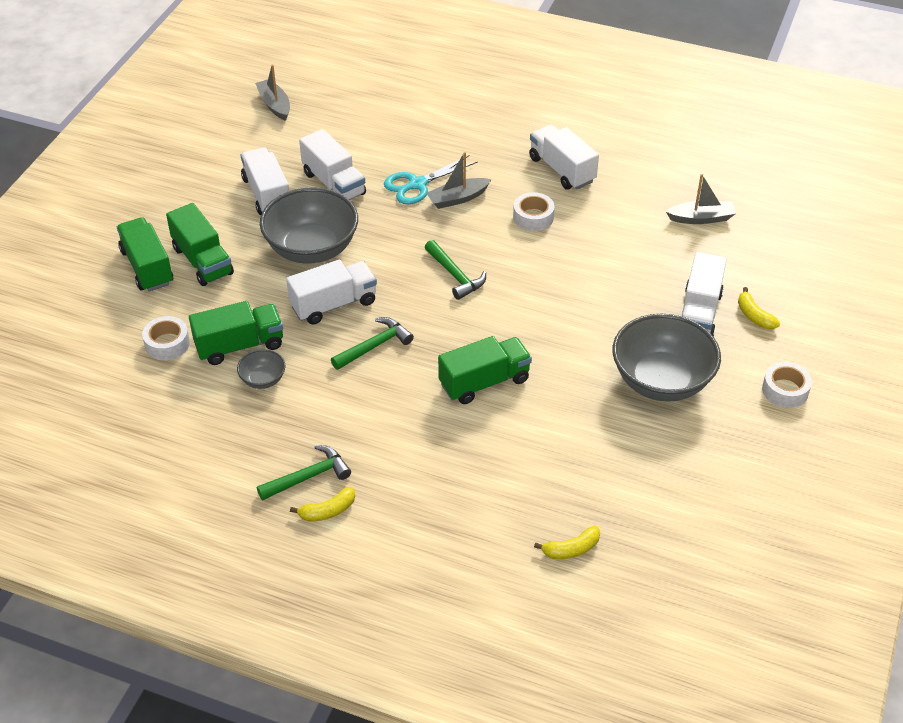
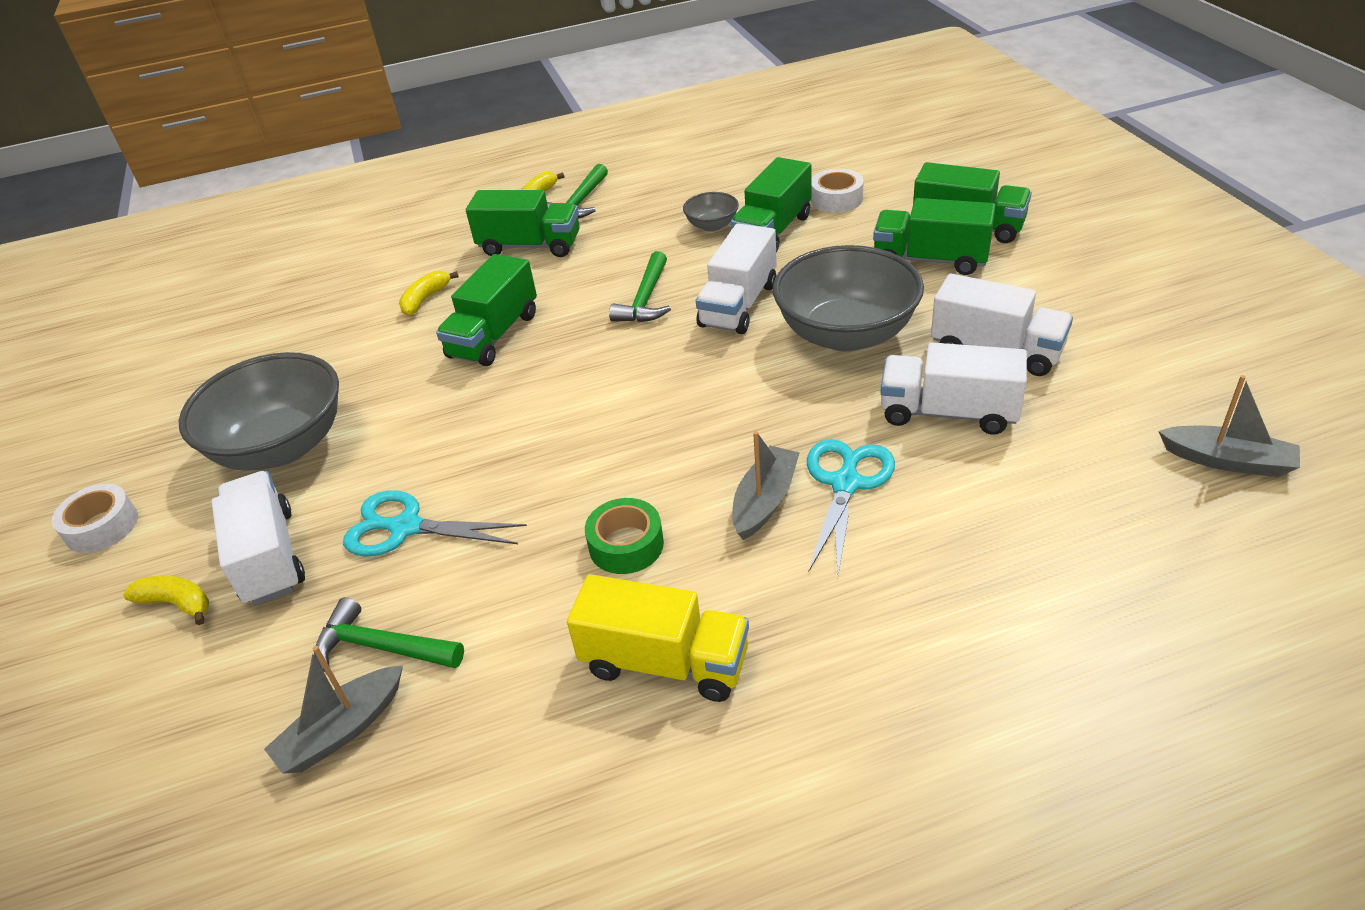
camera: 145 degrees right, 5 degrees down
green hammer [425,240,486,300] -> green hammer moved to [314,597,464,672]
white tape [513,192,554,231] -> green tape [585,498,664,574]
white truck [529,125,599,190] -> yellow truck [567,574,749,702]
yellow banana [534,526,600,559] -> yellow banana moved to [399,271,459,316]
none -> turquoise scissors [343,490,527,557]
none -> green truck [466,190,580,257]

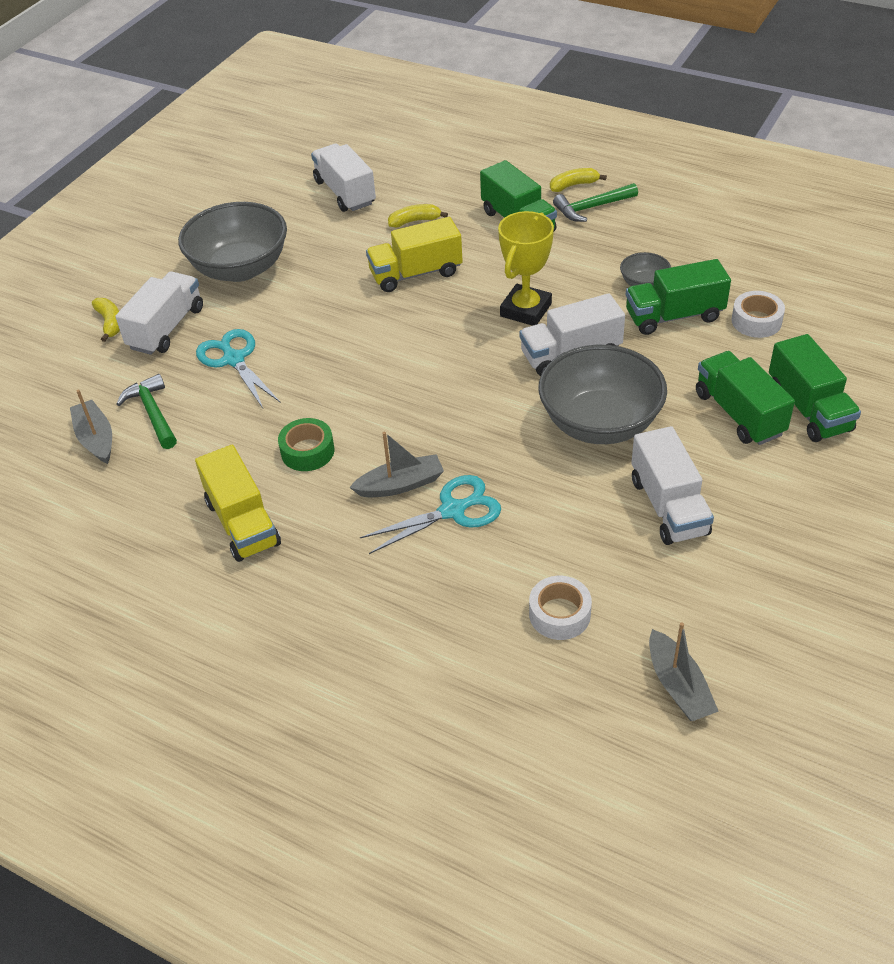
camera: 45 degrees right, 5 degrees up
white tape [52,484,138,553] -> white tape moved to [529,576,592,640]
grey boat [264,646,403,774] -> grey boat turned 60 degrees clockwise [70,390,112,464]
green truck [436,254,537,366] -> yellow truck [366,217,463,292]
green hammer [609,251,671,322] -> yellow trophy [498,211,554,326]
white truck [880,342,1027,435] -> white truck moved to [311,144,376,212]

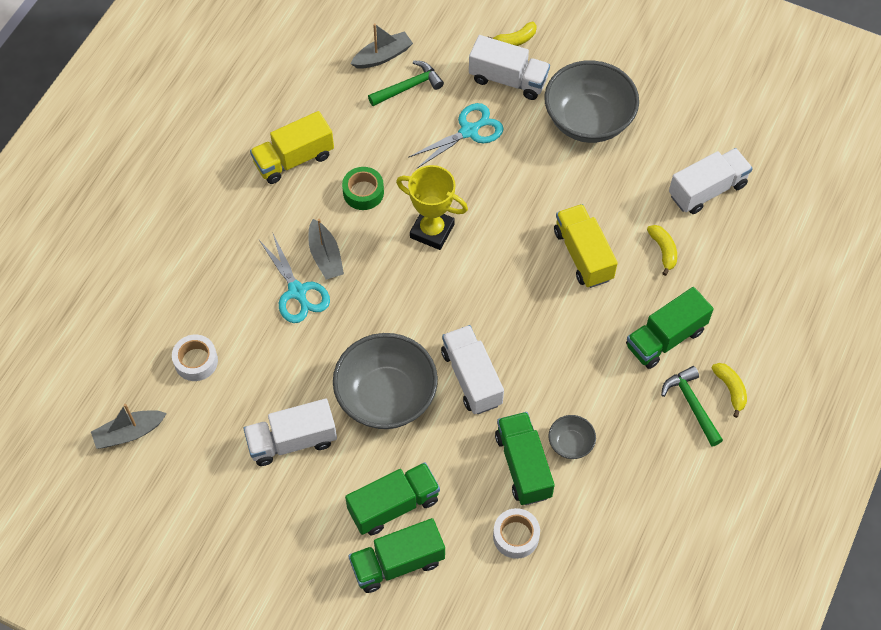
camera: 85 degrees right, 15 degrees up
yellow trophy [498,211,554,326] -> yellow trophy moved to [396,165,468,250]

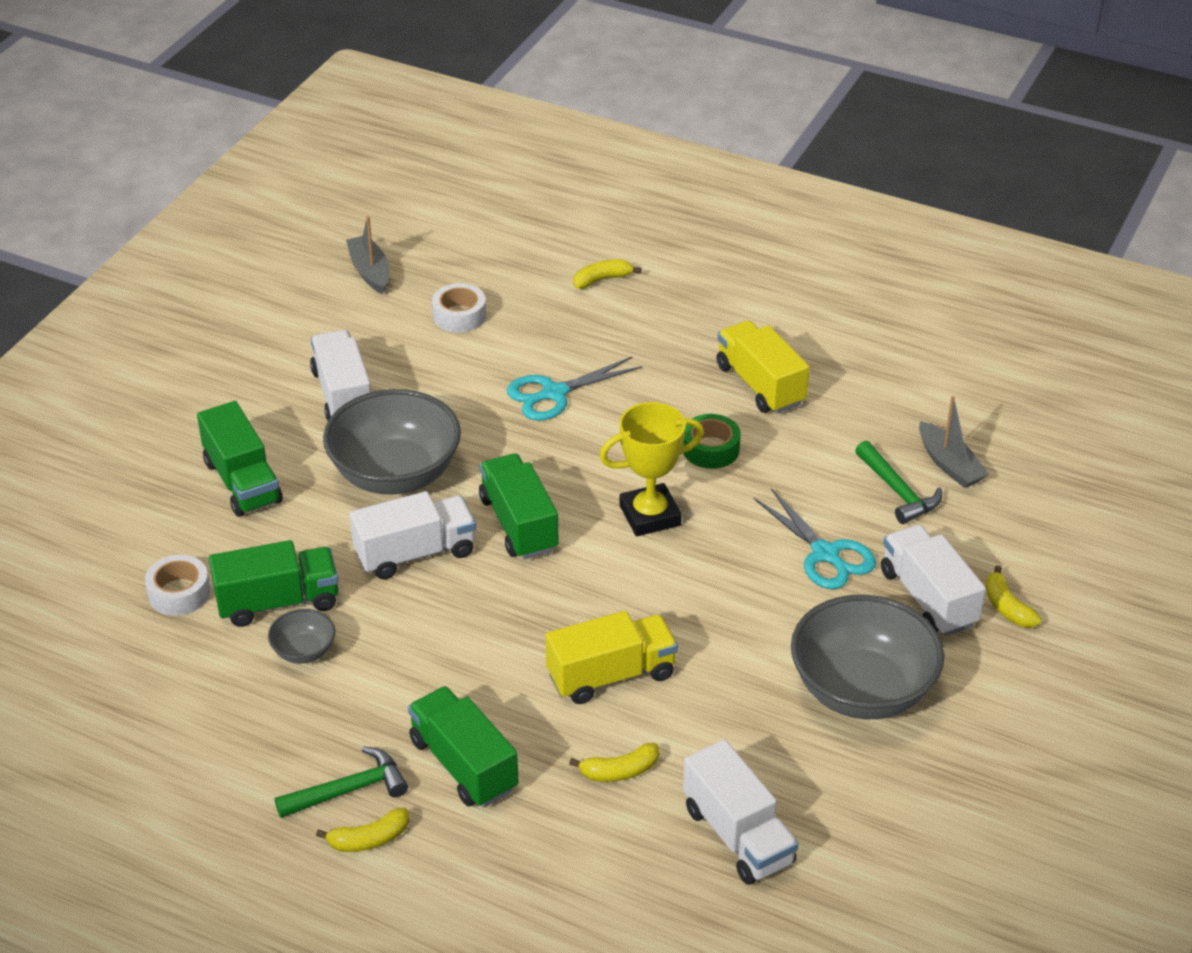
camera: 90 degrees right, 20 degrees down
grey boat [308,219,344,280] -> none
green truck [348,518,445,593] -> green truck moved to [479,453,559,559]
yellow trophy [396,165,468,250] -> yellow trophy turned 45 degrees clockwise [599,402,704,536]
white truck [469,35,550,100] -> white truck turned 135 degrees clockwise [881,525,986,636]
none -> yellow banana [573,259,642,289]

